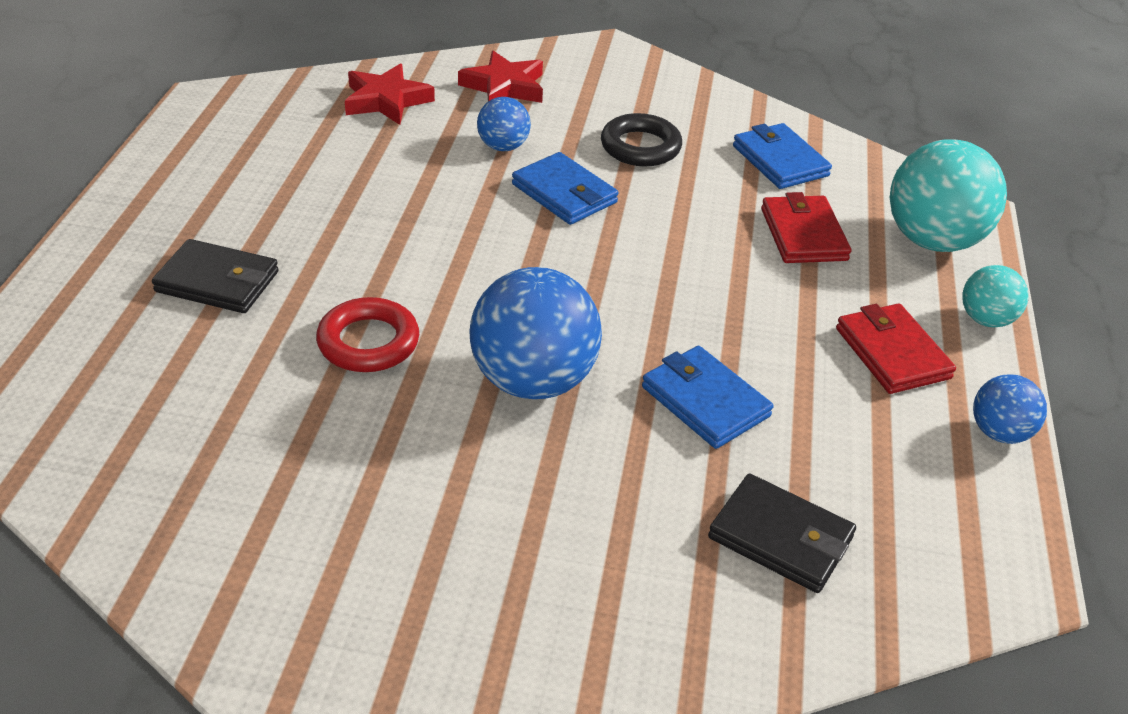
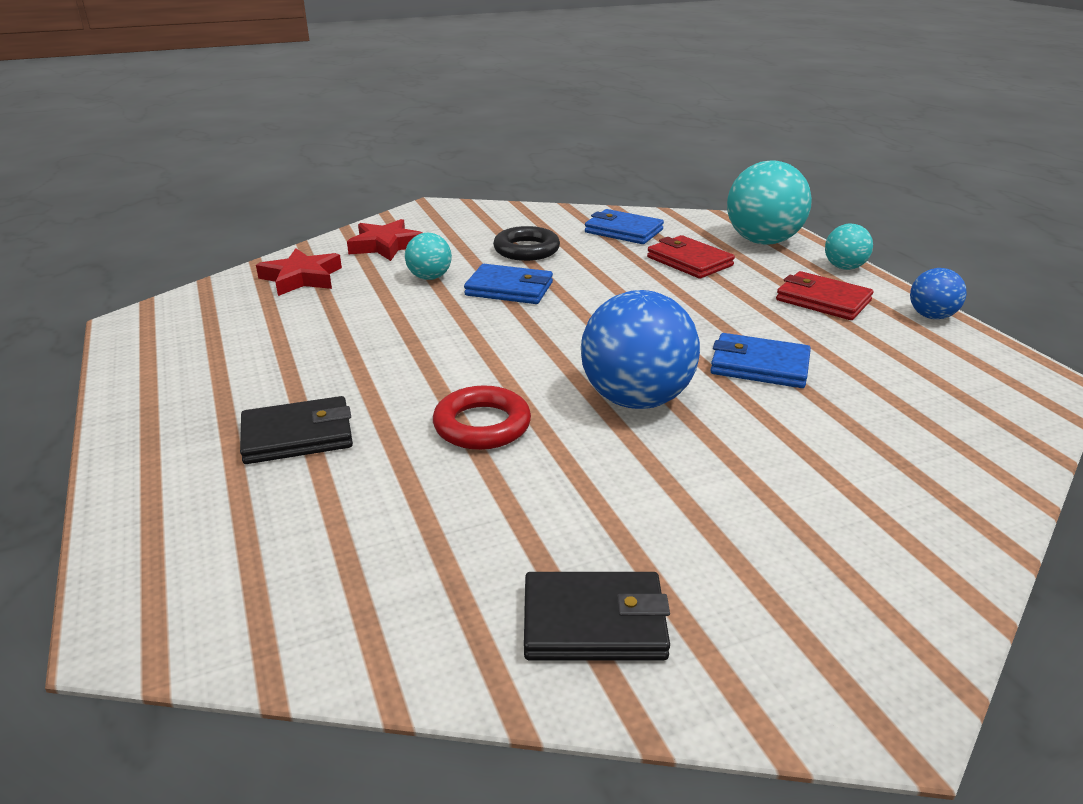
camera: 30 degrees left, 10 degrees down
blue ball [477,97,531,151] -> turquoise ball [405,233,452,280]
black wallet [708,473,856,593] -> black wallet moved to [524,572,670,660]

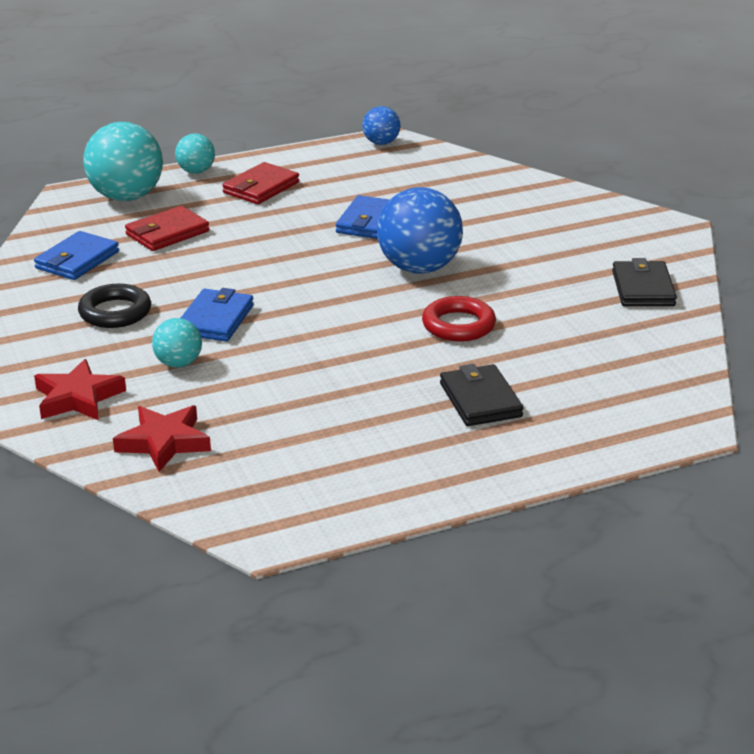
camera: 90 degrees left, 0 degrees up
blue ball [910,268,967,319] -> blue ball moved to [362,106,400,145]

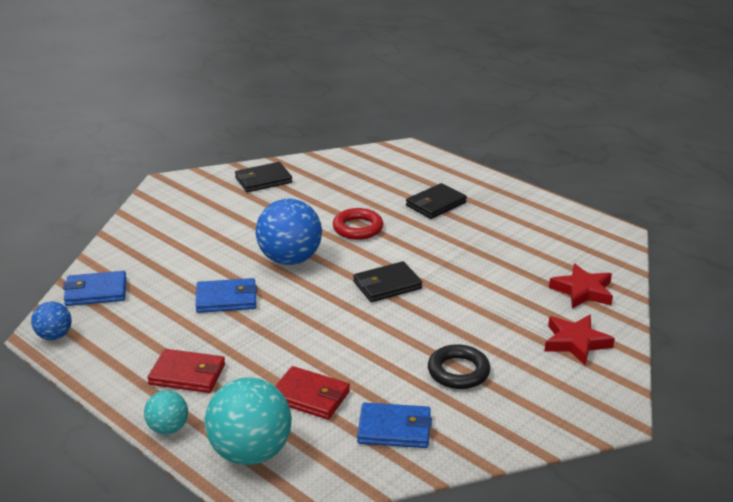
camera: 115 degrees left, 0 degrees up
turquoise ball [152,318,202,368] -> none
blue wallet [181,288,254,342] -> blue wallet moved to [63,271,127,306]
none -> black wallet [353,261,422,302]

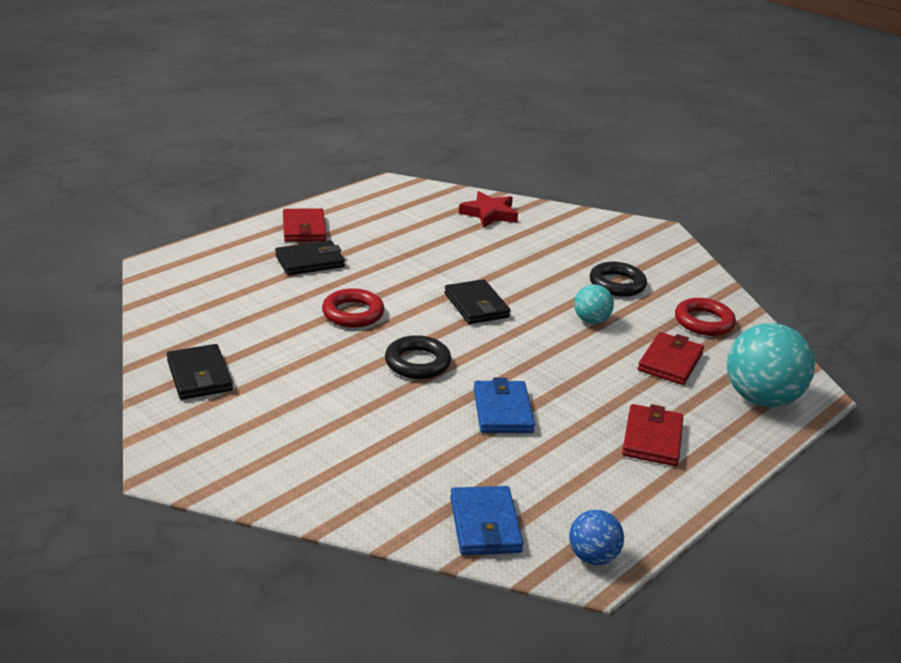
camera: 90 degrees left, 0 degrees up
turquoise ball [144,390,188,434] -> turquoise ball moved to [574,284,614,324]
blue ball [256,199,322,265] -> black ring [385,335,451,379]
blue wallet [357,403,432,448] -> red ring [675,298,736,336]
black wallet [406,183,467,219] -> black wallet turned 75 degrees counterclockwise [275,240,345,275]
red star [545,315,615,365] -> none
none -> red wallet [283,208,326,242]

